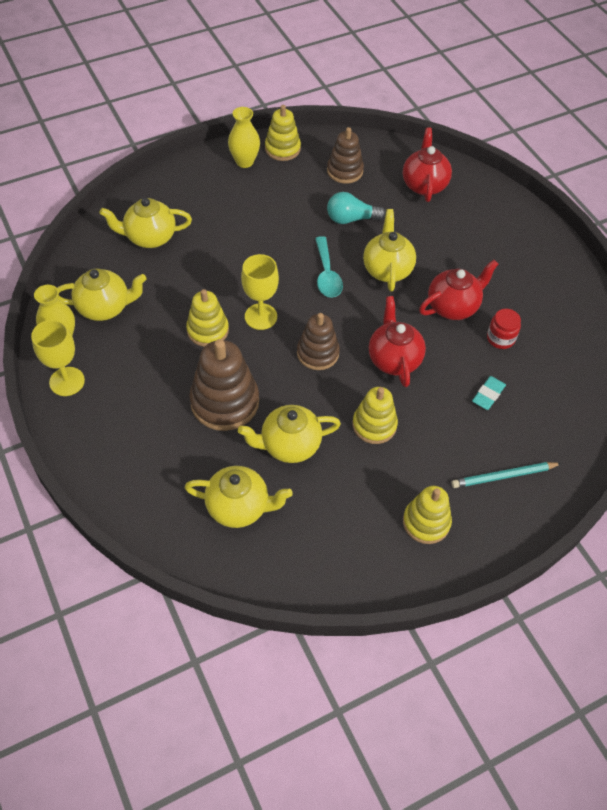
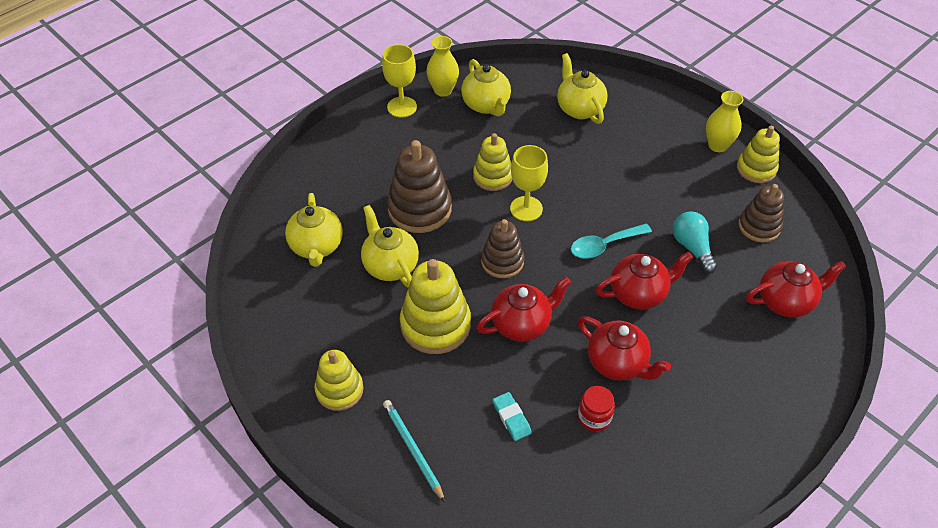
camera: 75 degrees right, 5 degrees down
yellow stacking toy [353,387,398,444] -> yellow stacking toy [400,259,471,354], size x1.55
yellow teapot [363,209,416,292] -> red teapot [595,252,693,310]
turquoise eraser [472,376,506,410] -> turquoise eraser turned 45 degrees clockwise [493,392,532,441]

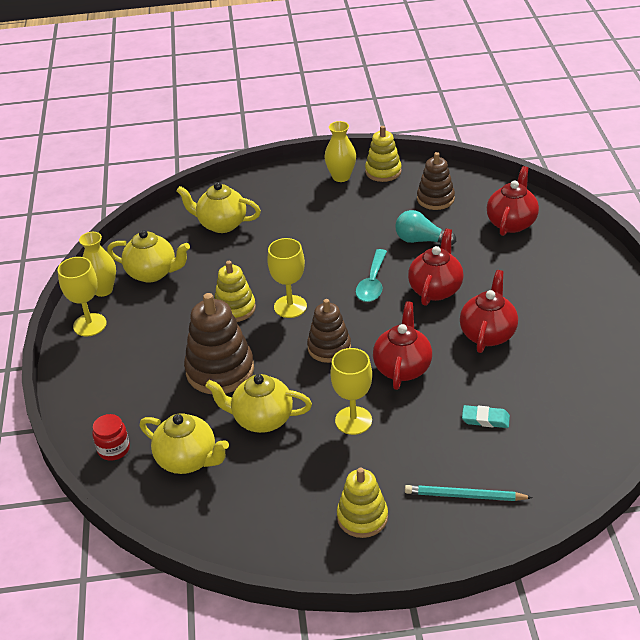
camera: 50 degrees left, 10 degrees down
yellow stacking toy [400,259,471,354] -> yellow goblet [330,348,372,435]
red teapot [578,317,671,380] -> red teapot turned 60 degrees counterclockwise [460,270,518,353]
red jar [578,386,615,432] -> red jar moved to [92,414,130,461]

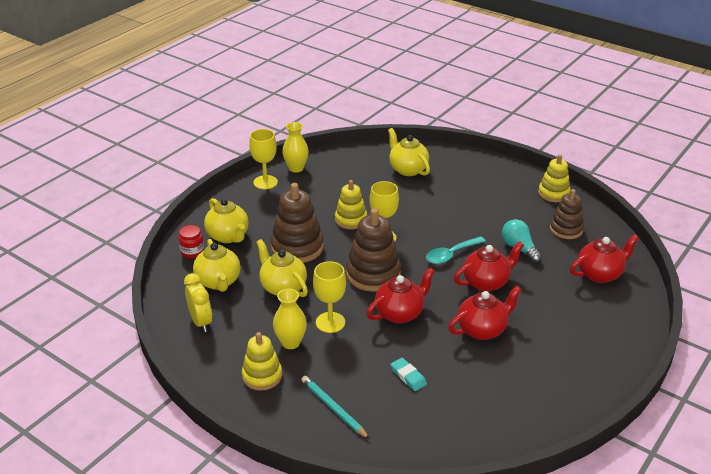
camera: 40 degrees right, 5 degrees down
yellow teapot [107,230,190,283] -> yellow teapot moved to [204,198,249,243]
brown stacking toy [307,299,351,363] -> brown stacking toy [346,208,401,292], size x1.55
yellow vase [324,121,356,182] -> yellow vase moved to [273,289,307,349]
none -> yellow clock [184,273,212,332]

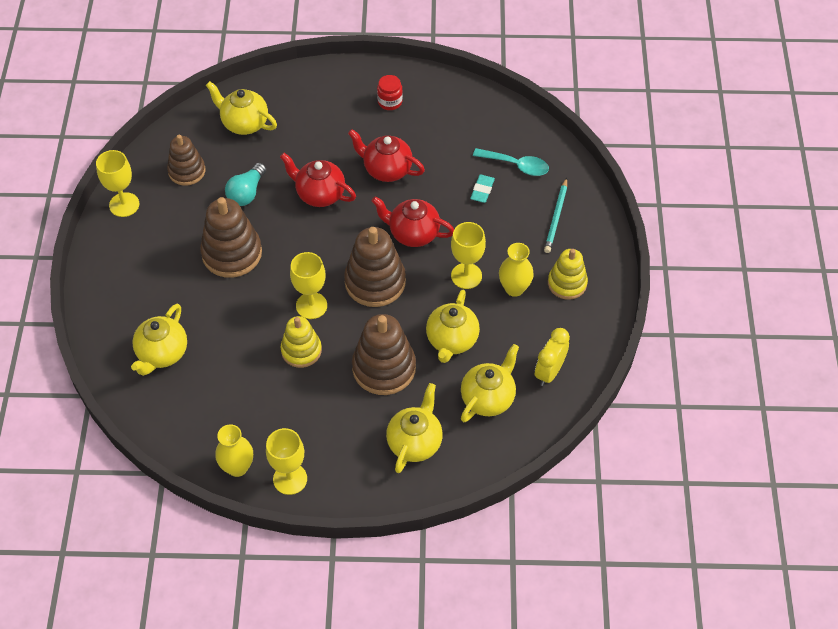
camera: 125 degrees left, 20 degrees up
red jar [179,225,204,259] -> red jar moved to [377,75,403,110]
turquoise spoon [426,236,486,264] -> turquoise spoon moved to [473,148,549,176]
yellow stacking toy [538,154,571,202] -> yellow goblet [96,150,139,217]
red teapot [570,234,639,283] -> yellow teapot [206,81,277,135]
none -> brown stacking toy [200,197,262,278]

